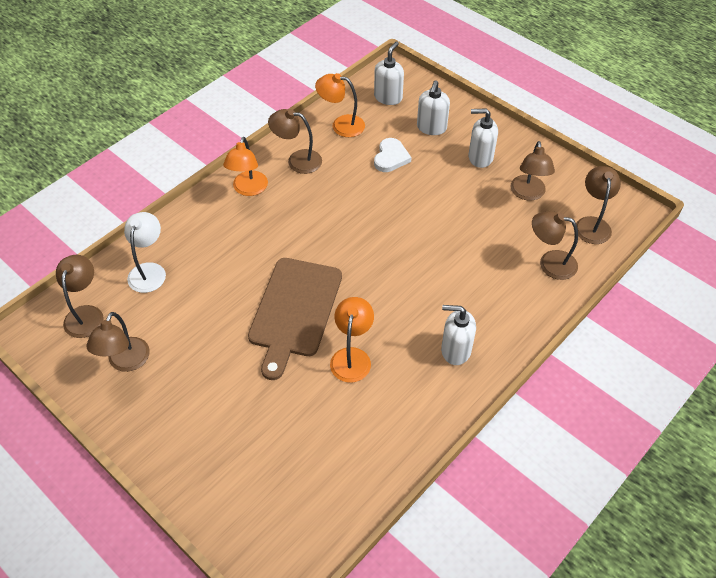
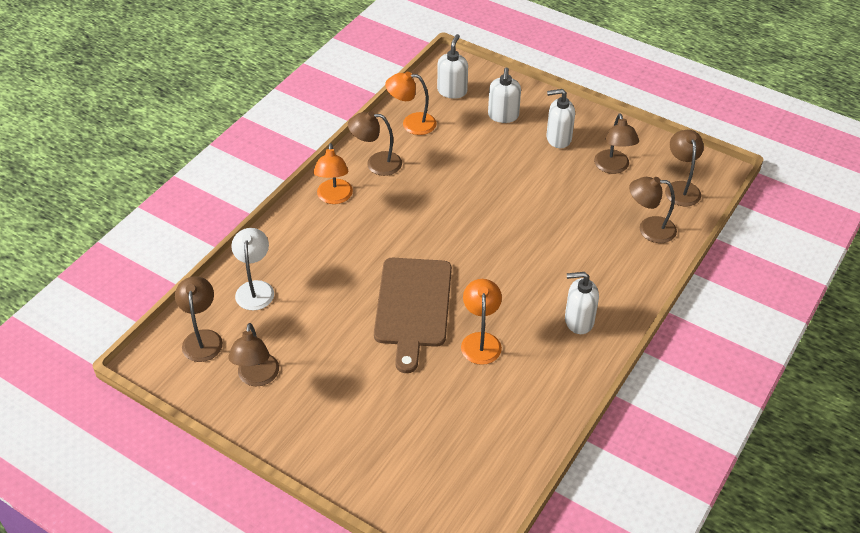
camera: 10 degrees left, 5 degrees down
white heart [374,138,411,172] -> none

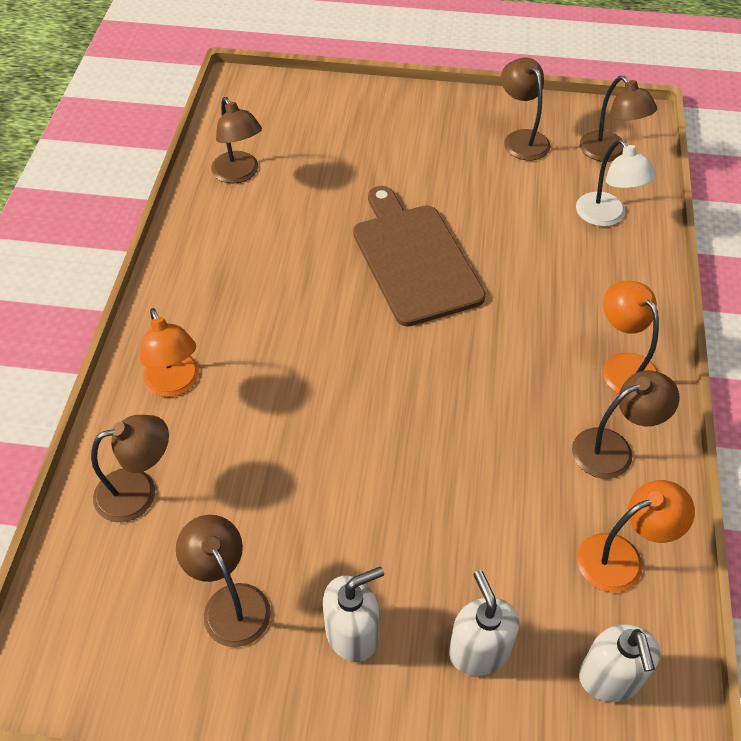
camera: 155 degrees right, 5 degrees up
orange lamp [461,279,502,365] -> orange lamp moved to [140,308,199,397]
white soap dispenser [565,272,599,334] -> none
brown lamp [665,130,704,206] -> brown lamp moved to [211,97,262,183]

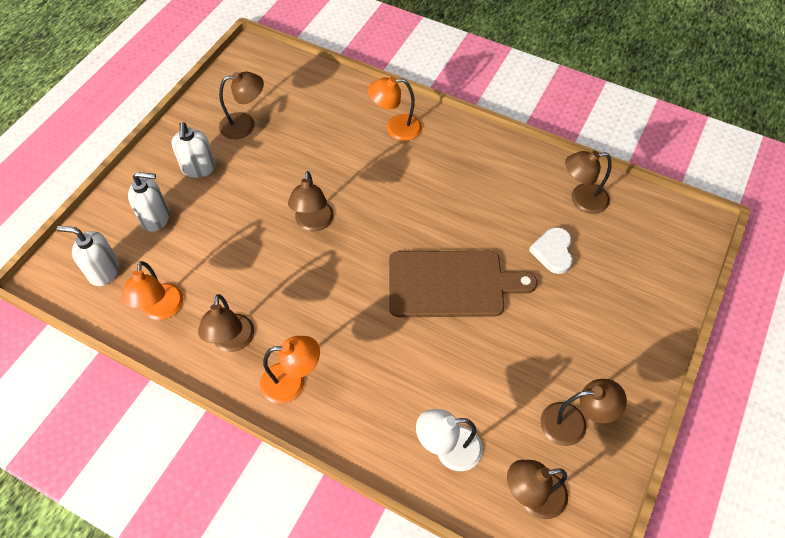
camera: 110 degrees right, 5 degrees up
brown lamp [91,415,169,522] -> brown lamp moved to [288,171,334,231]
none -> white heart [529,227,573,274]

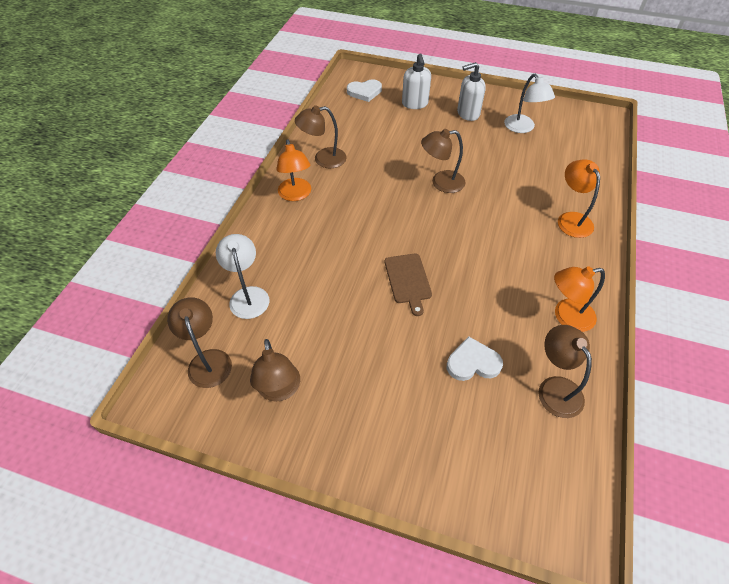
camera: 80 degrees right, 5 degrees down
white soap dispenser [57,226,119,286] -> white heart [347,79,382,102]
orange lamp [121,261,183,320] -> orange lamp moved to [554,266,605,332]
brown lamp [219,72,264,139] -> white lamp [504,74,555,133]
brown cutting board [389,251,537,317] -> brown cutting board [385,254,432,316], size x0.54

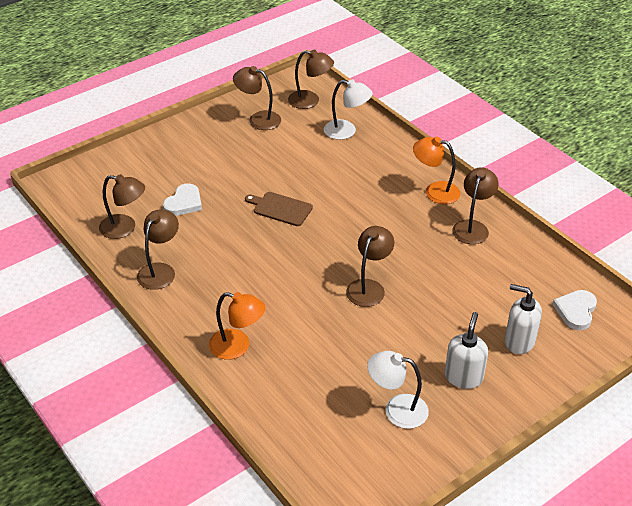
camera: 125 degrees right, 10 degrees down
orange lamp [554,266,605,332] -> brown lamp [137,210,179,290]

